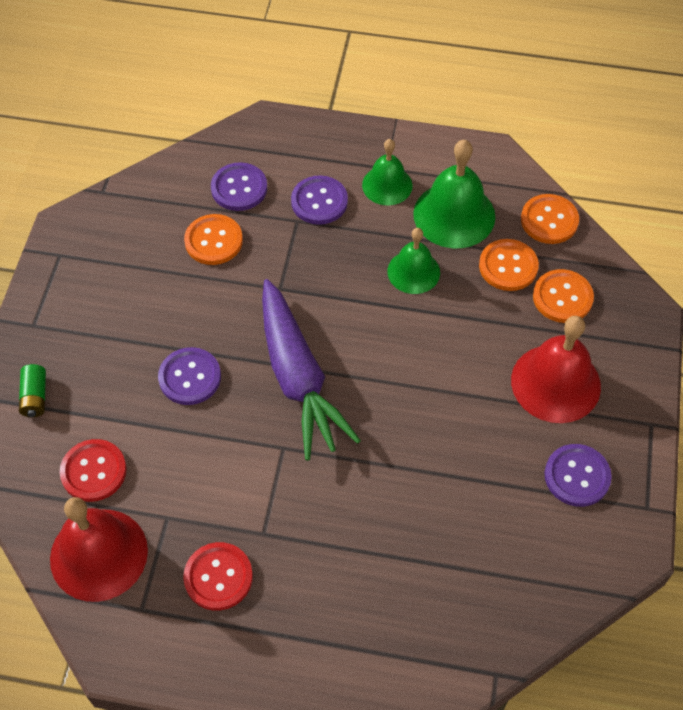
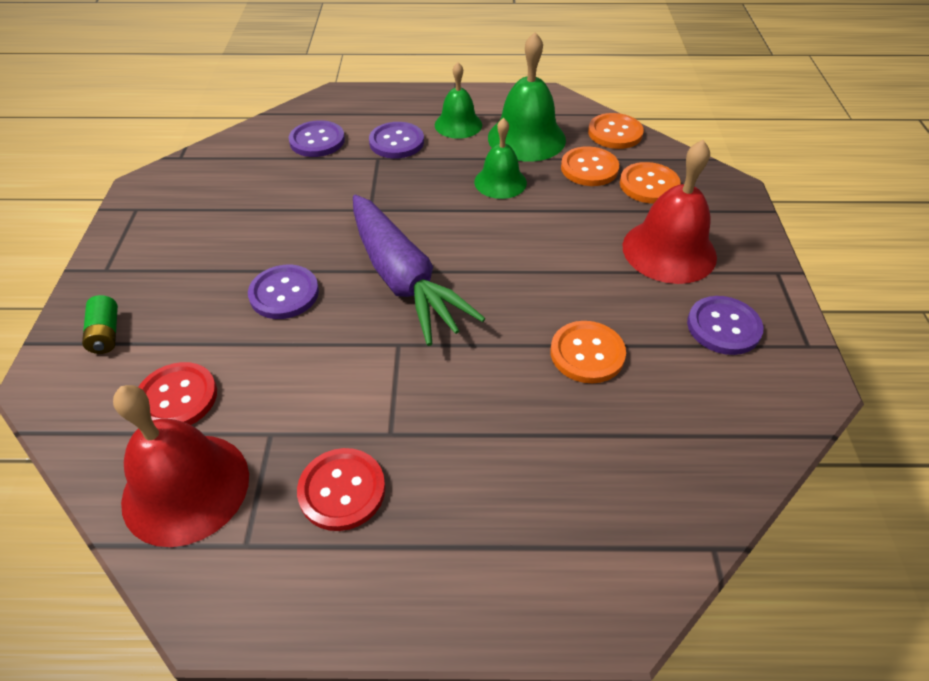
camera: 10 degrees left, 10 degrees down
orange button [184,214,243,265] -> orange button moved to [551,321,626,383]

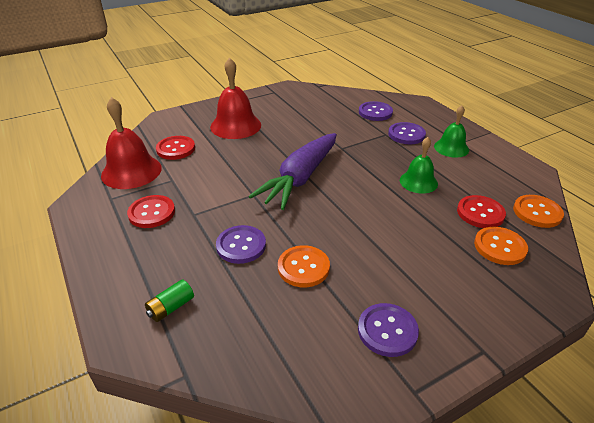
camera: 60 degrees right, 10 degrees down
green battery [82,295,118,354] -> green battery moved to [145,279,194,322]
purple button [248,265,319,319] -> purple button moved to [216,225,266,264]
green bell [488,32,566,162] -> none
orange button [561,146,619,186] -> red button [457,195,506,228]
red bell [623,140,717,284] -> red bell moved to [210,57,261,139]

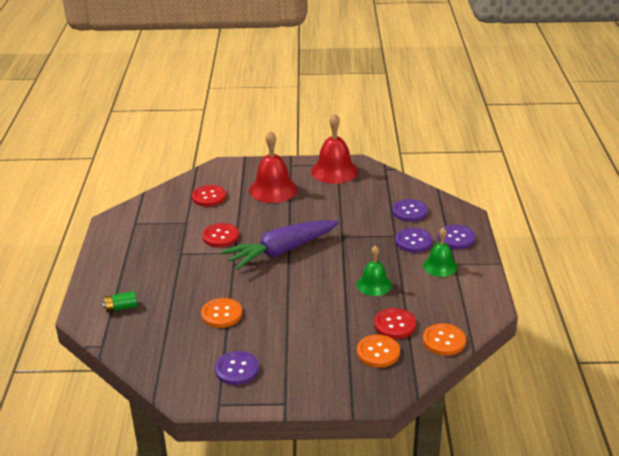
camera: 30 degrees right, 5 degrees down
red bell [101,97,161,189] -> red bell moved to [311,113,358,184]
red button [127,195,175,228] -> red button moved to [202,223,239,247]
purple button [216,225,266,264] -> purple button moved to [438,225,475,249]

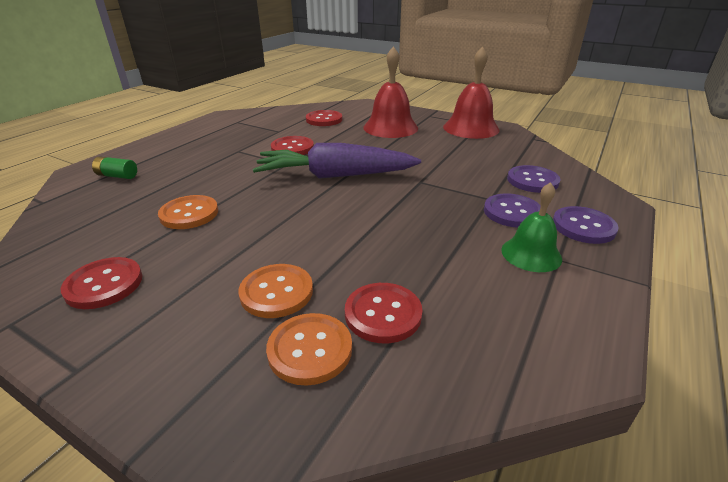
camera: 30 degrees right, 0 degrees up
purple button [215,351,259,385] -> red button [61,257,143,309]
green bell [357,245,392,296] -> none
orange button [423,323,466,356] -> orange button moved to [239,264,313,318]

